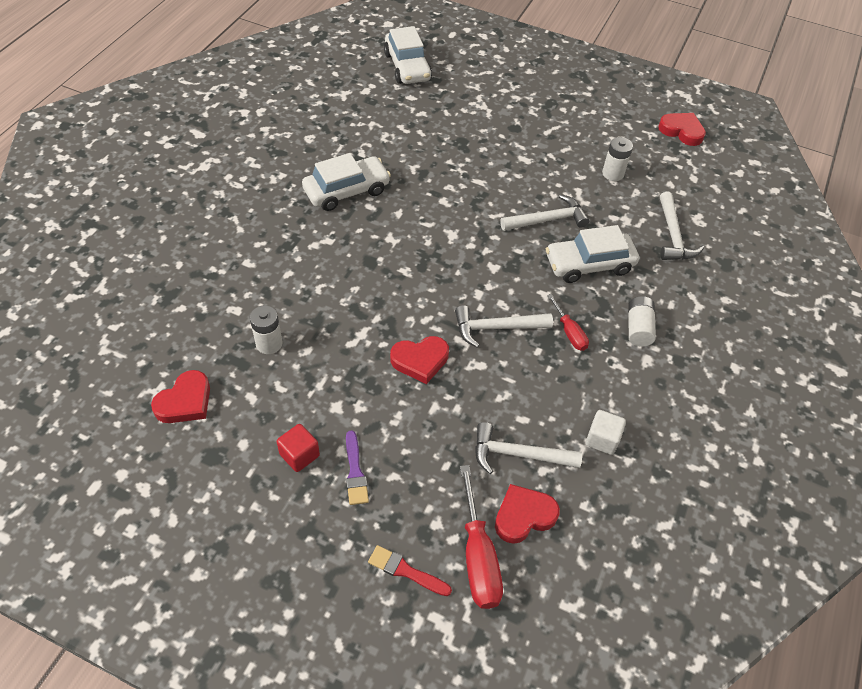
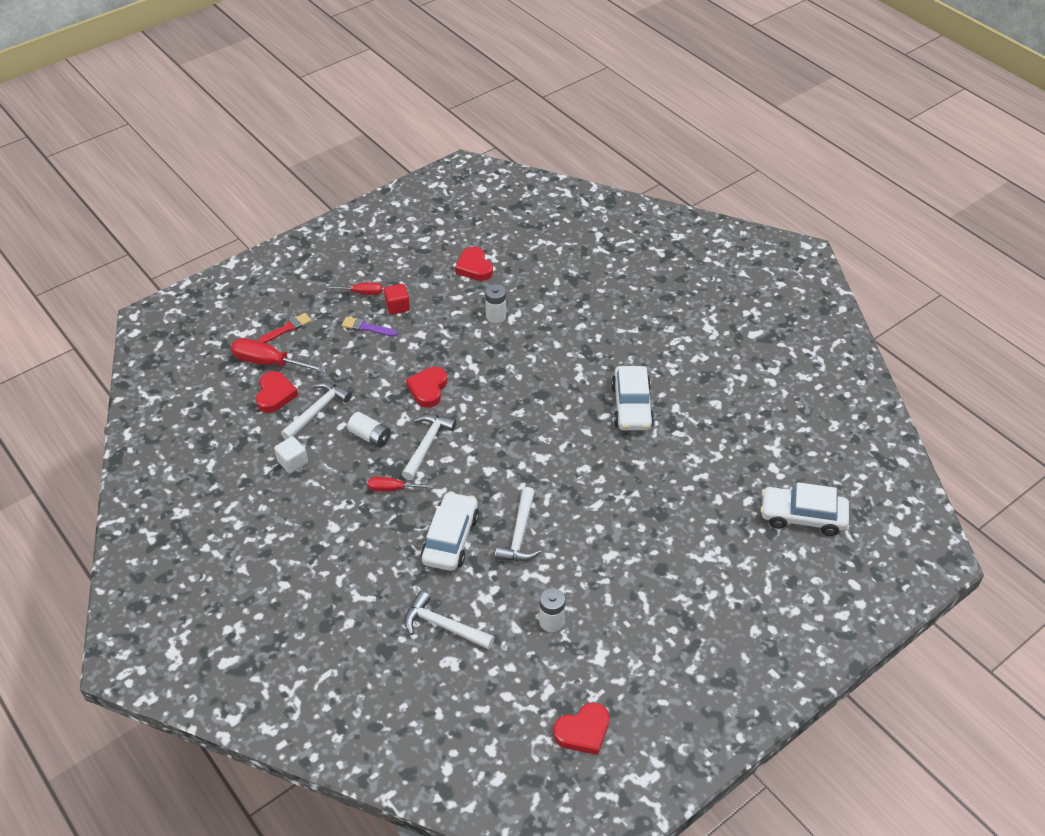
camera: 120 degrees right, 5 degrees down
white battery [628,296,656,347] -> white battery moved to [347,412,391,448]
none -> red screwdriver [326,283,382,295]

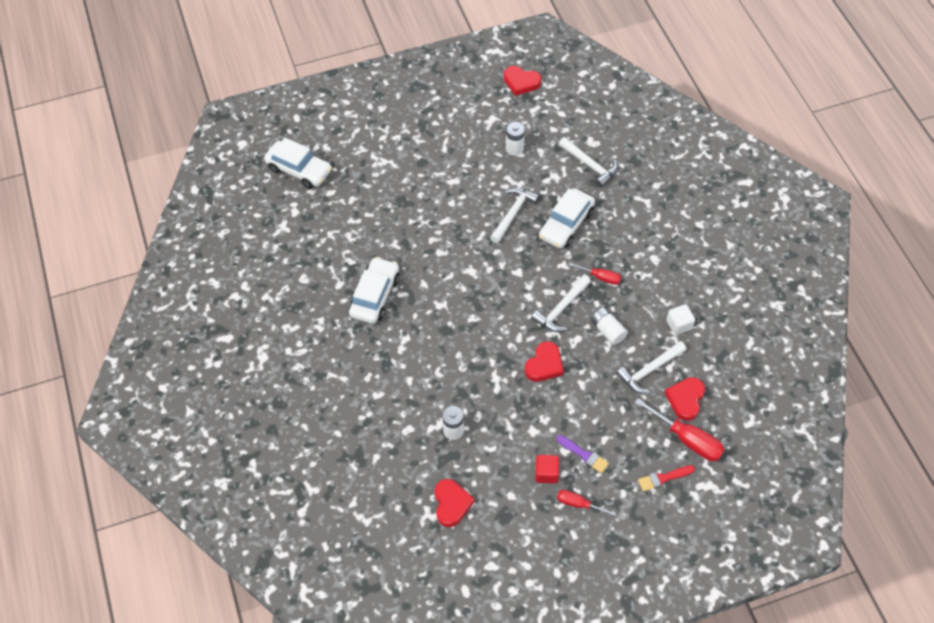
camera: 160 degrees left, 10 degrees up
red heart [553,702,609,755] -> red heart turned 150 degrees counterclockwise [504,66,541,96]

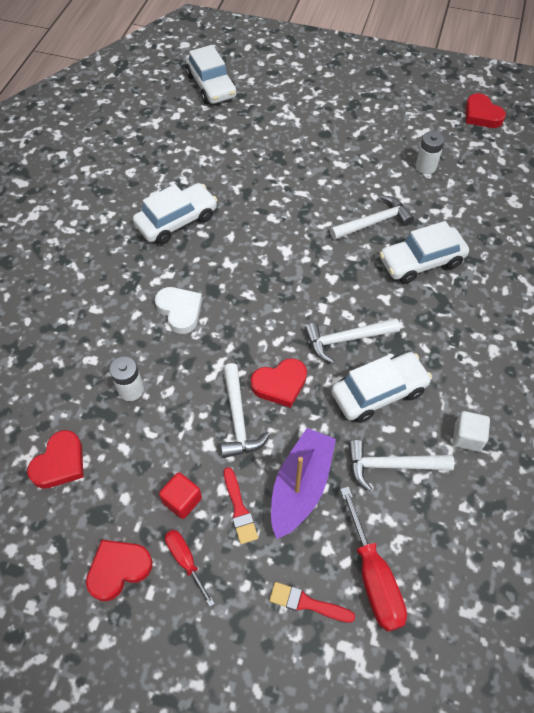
camera: 35 degrees right, 0 degrees up
purple brush [556,435,609,473] -> red brush [224,467,258,544]
white hammer [559,137,618,188] -> white hammer moved to [221,363,270,458]
red screwdriver [569,263,621,285] -> none
white battery [591,308,628,345] -> white car [331,352,432,423]
red heart [665,377,705,421] -> red heart moved to [86,540,153,601]
none -> white heart [155,287,202,334]
none -> purple boat [271,428,336,539]

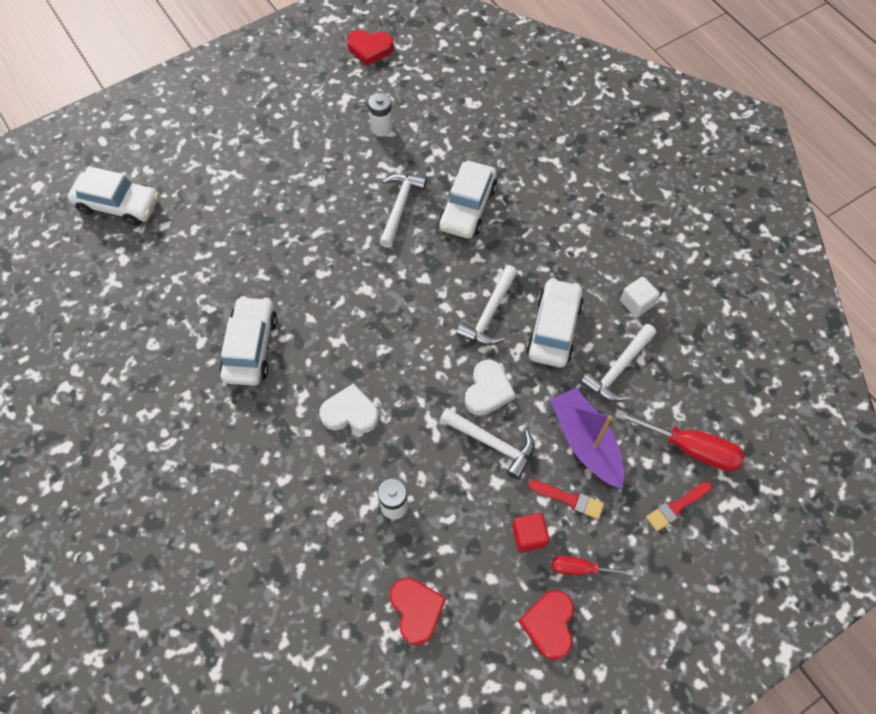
camera: 50 degrees left, 5 degrees up
red heart [251,358,307,408] -> white heart [465,359,515,416]

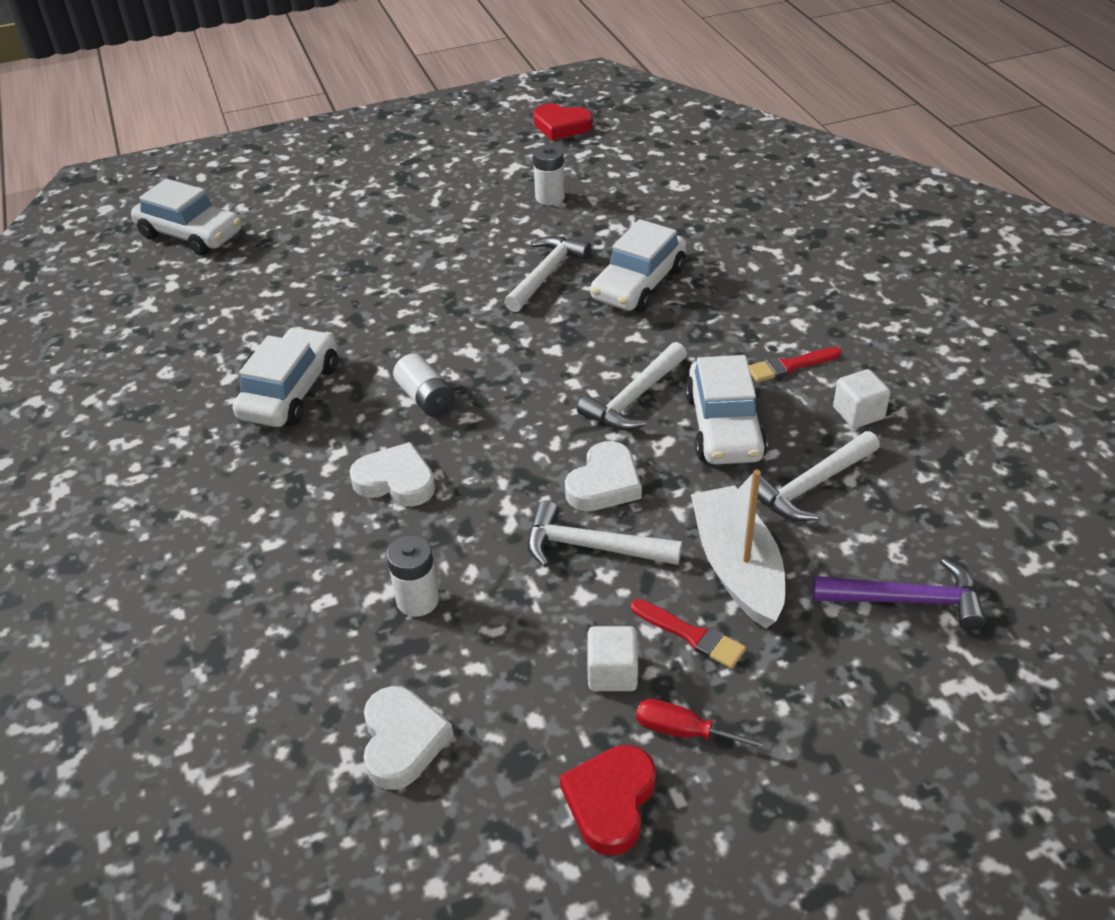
camera: 15 degrees right, 20 degrees down
red heart [390,578,446,645] -> white heart [363,686,453,790]
white hammer [440,408,535,480] -> white hammer turned 150 degrees clockwise [527,500,682,567]
red cube [512,513,549,552] -> white cube [587,626,638,691]
white car [526,278,584,368] -> white car turned 150 degrees clockwise [685,355,767,464]
purple boat [550,388,624,489] -> white boat [691,470,785,628]
red screwdriver [615,409,744,471] -> purple hammer [812,558,986,631]
red brush [646,481,712,531] -> red brush moved to [749,347,842,382]
none -> white battery [393,353,455,417]

